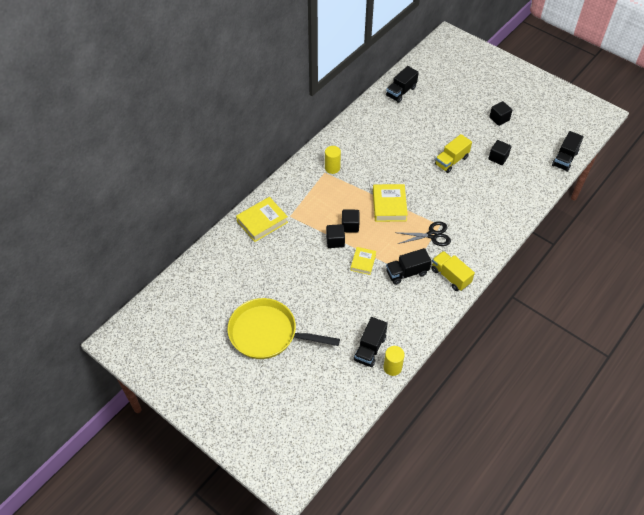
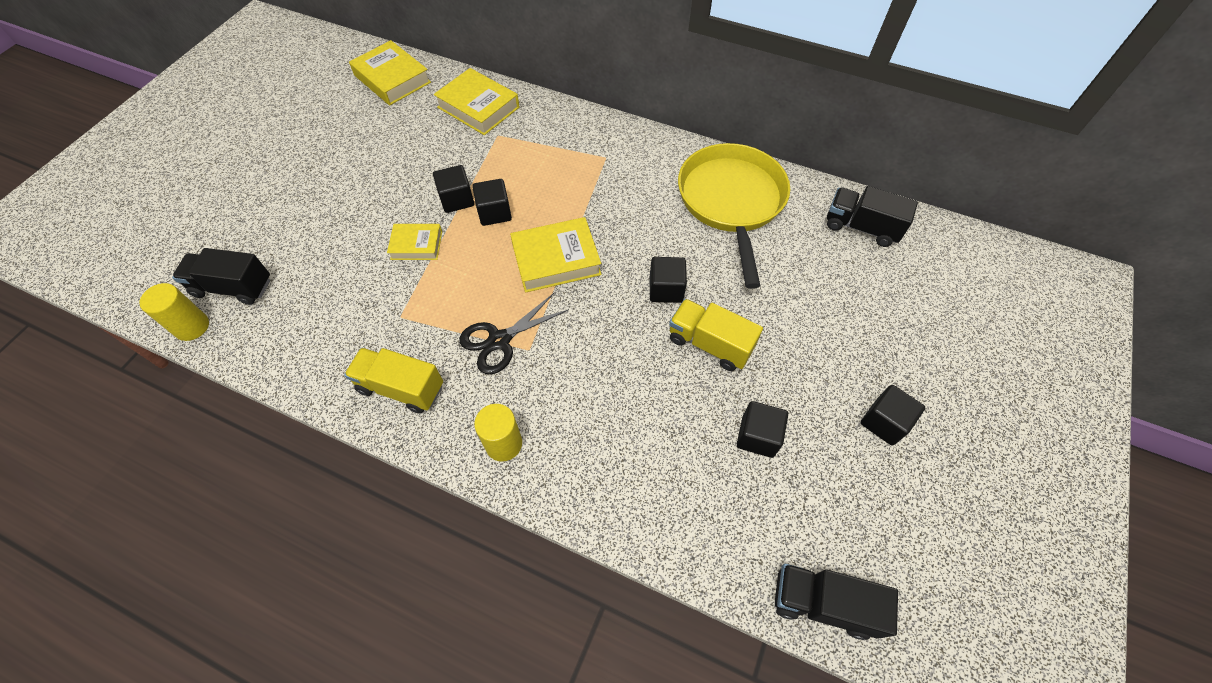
camera: 75 degrees right, 5 degrees up
yellow pan [227,298,340,359] -> yellow pan moved to [678,143,790,289]
yellow cylinder [325,146,341,174] -> yellow cylinder moved to [474,404,522,462]
black truck [386,248,431,285] -> none
black scissors [398,221,451,246] -> black scissors turned 75 degrees clockwise [459,293,569,374]
yellow truck [431,251,475,291] -> yellow truck turned 105 degrees counterclockwise [344,348,443,414]
none -> yellow book [349,40,431,105]
none -> black cube [650,257,687,303]

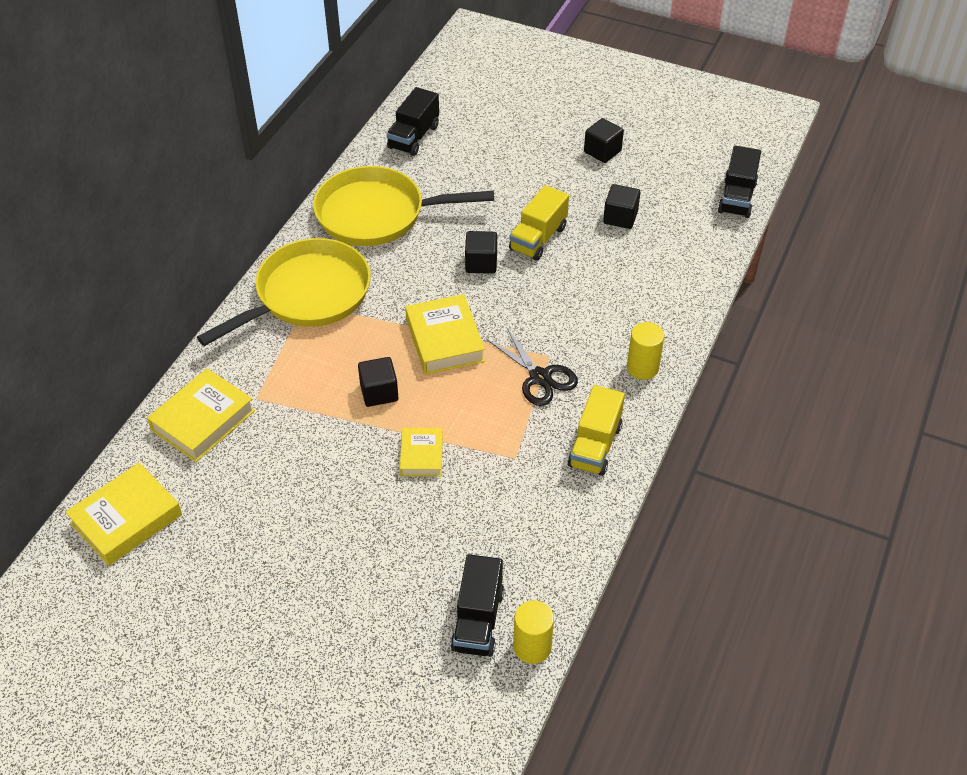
camera: 90 degrees left, 10 degrees down
black cube [433,165,474,213] -> none
none -> yellow pan [197,238,371,346]

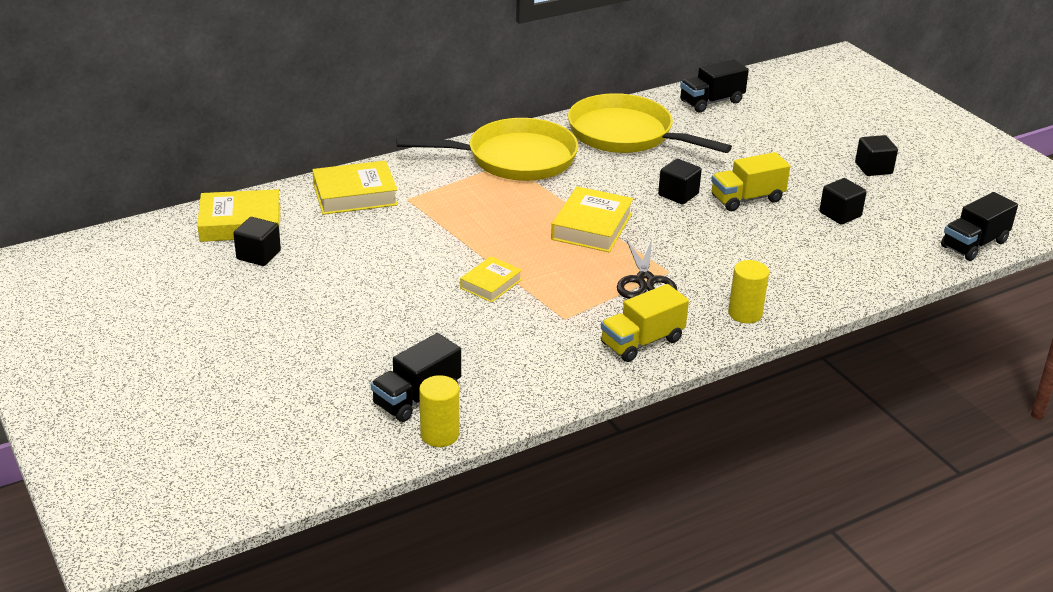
camera: 35 degrees right, 15 degrees down
black cube [358,357,398,407] -> black cube moved to [233,217,281,266]

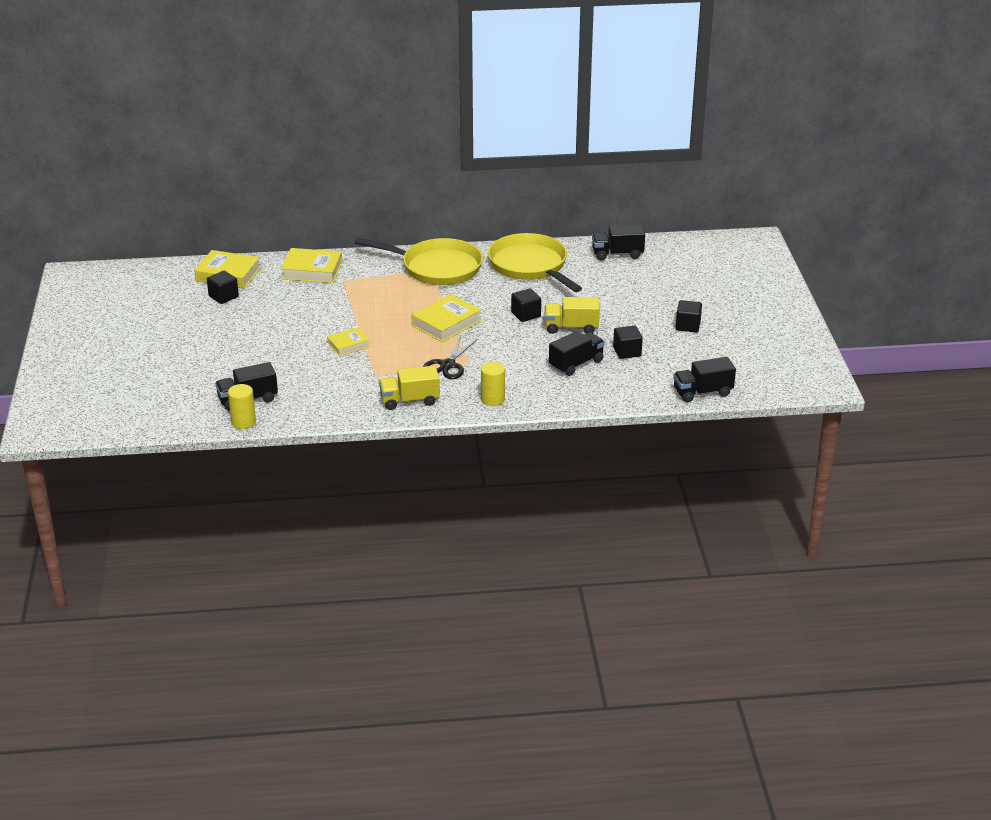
camera: 25 degrees right, 0 degrees up
none -> black truck [549,331,605,376]

